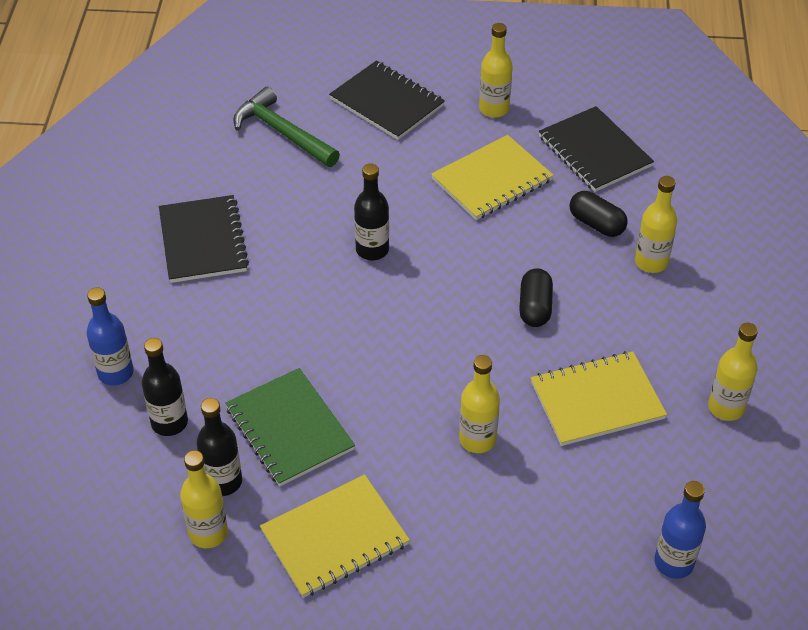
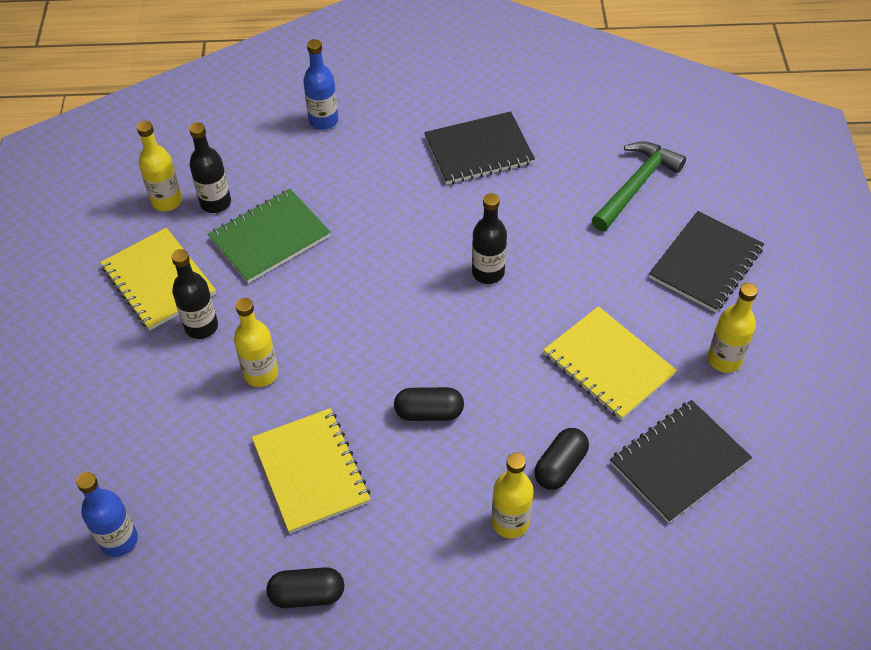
camera: 85 degrees right, 5 degrees up
black bottle [142,338,188,436] -> black bottle moved to [171,249,218,339]
yellow bottle [708,323,758,421] -> black capsule [267,567,344,608]

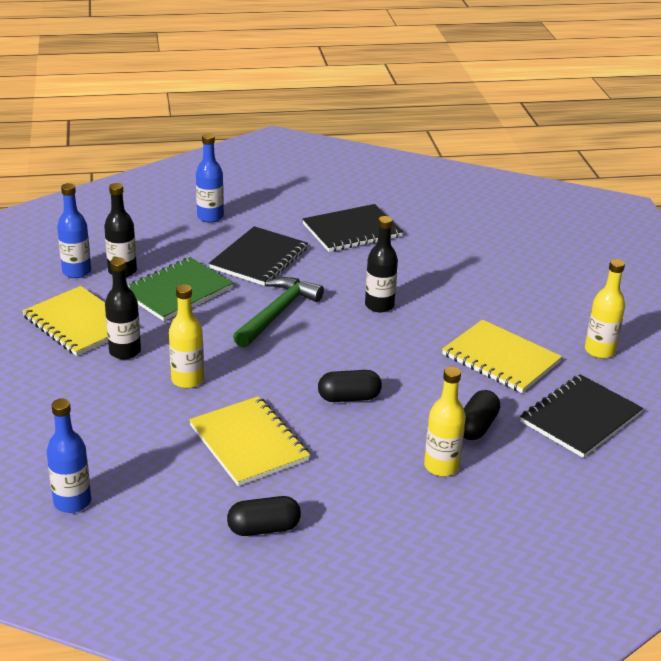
camera: 10 degrees left, 20 degrees down
yellow bottle [137,121,182,211] -> blue bottle [57,183,91,278]
green hammer [591,141,686,231] -> green hammer moved to [233,277,324,348]
black notebook [649,211,764,312] -> black notebook moved to [209,226,308,286]

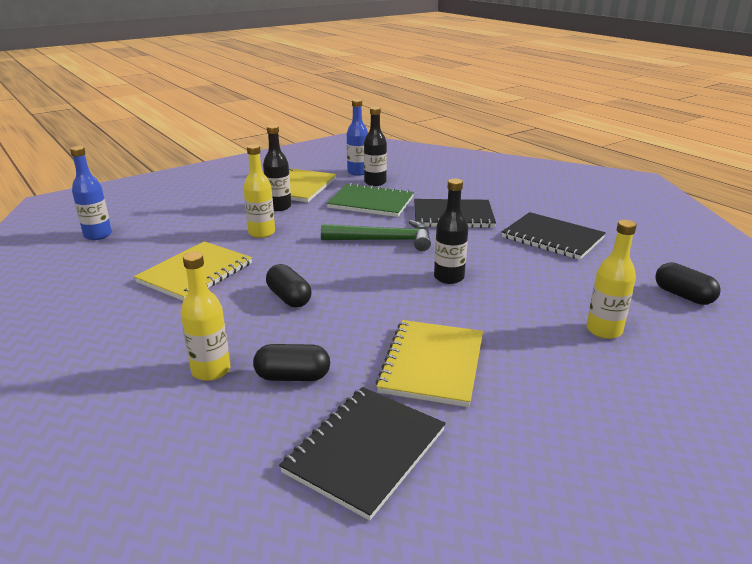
camera: 65 degrees right, 5 degrees down
blue bottle [196,134,224,223] -> none
black capsule [227,496,301,536] -> black capsule moved to [655,262,720,305]
black notebook [520,374,643,458] -> black notebook turned 75 degrees counterclockwise [279,387,446,521]
yellow bottle [585,259,625,359] -> yellow bottle moved to [586,220,637,339]

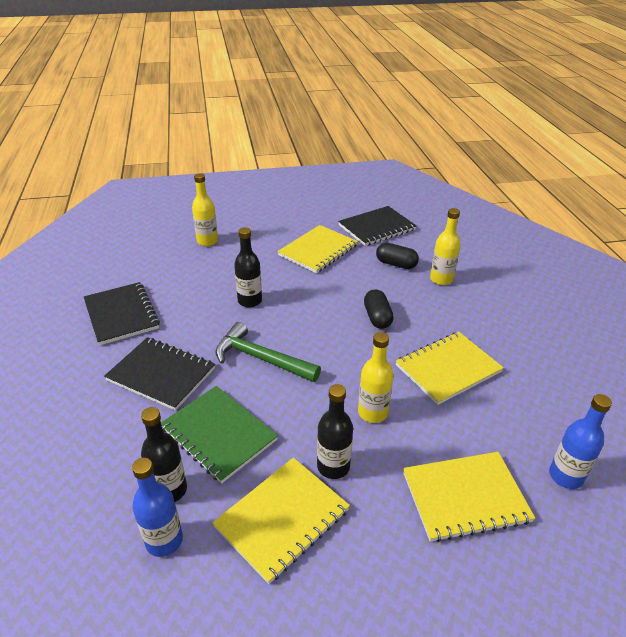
camera: 155 degrees left, 10 degrees up
black capsule [655,262,720,305] -> none
none -> yellow notebook [403,452,535,542]

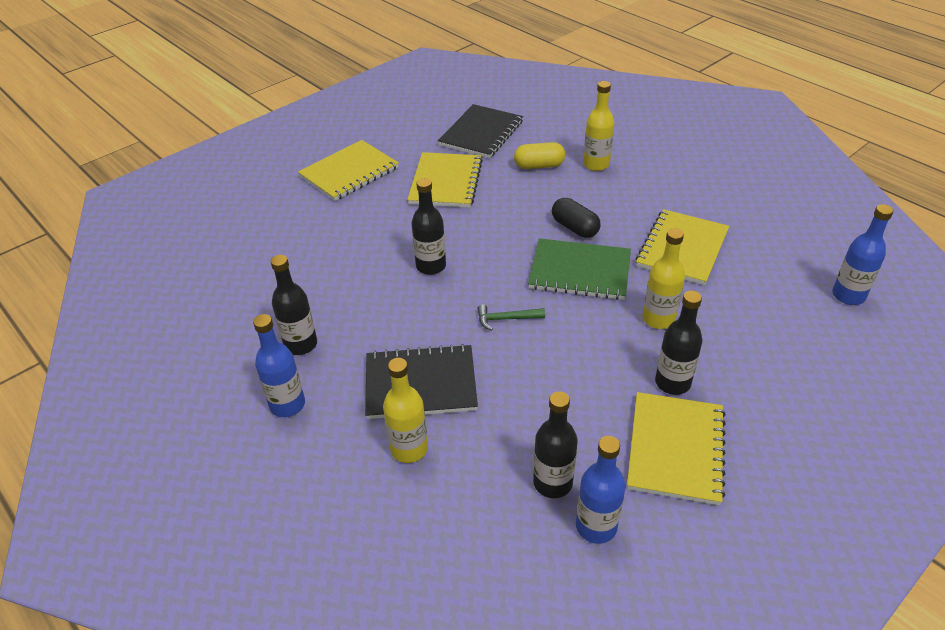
camera: 30 degrees left, 5 degrees up
black notebook [84,282,160,345] -> black bottle [271,255,317,355]
green notebook [161,386,278,484] -> green notebook moved to [528,238,631,300]
yellow bottle [192,173,218,246] -> yellow bottle moved to [383,358,428,463]
green hammer [215,322,321,382] -> green hammer [477,304,545,331], size x0.51
black capsule [376,243,419,269] -> yellow capsule [514,142,565,169]
yellow notebook [403,452,535,542] -> yellow notebook moved to [298,140,399,201]
none -> blue bottle [253,314,305,417]

